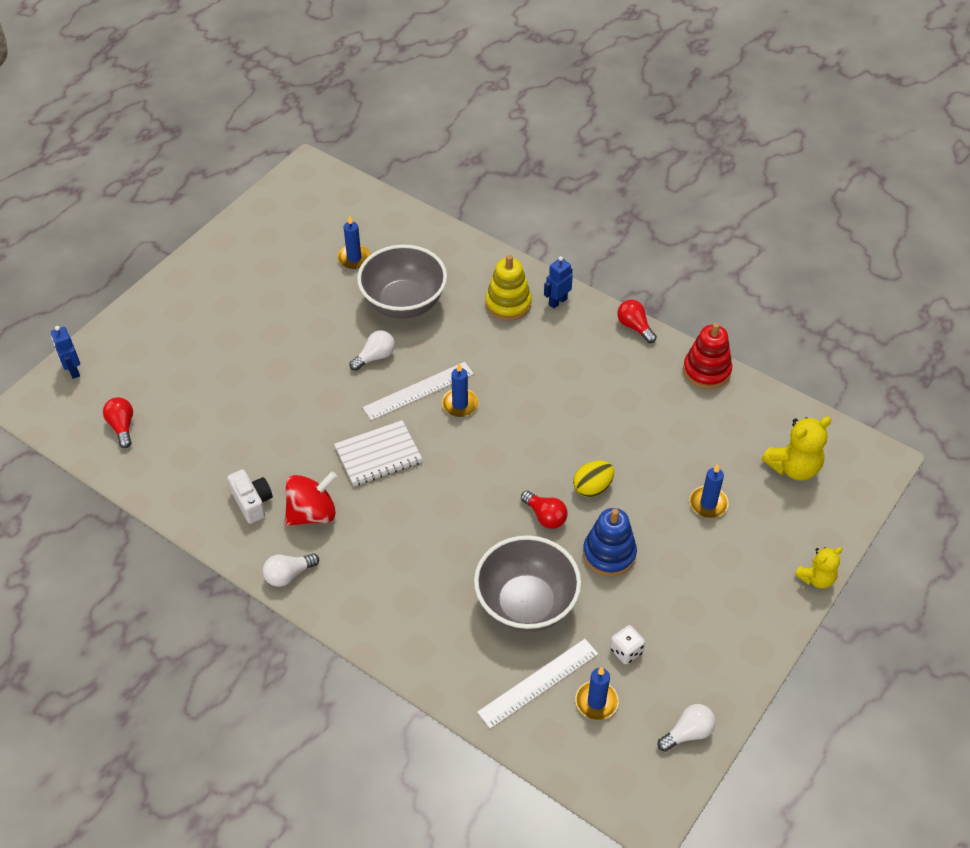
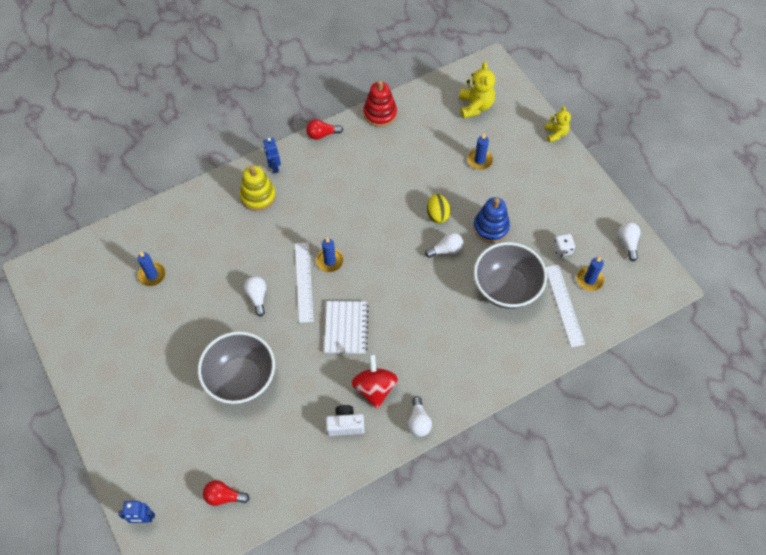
camera: 65 degrees left, 10 degrees up
grey bowl [357,245,447,319] -> grey bowl moved to [198,331,275,404]
red light bulb [521,491,568,529] -> white light bulb [425,232,464,258]

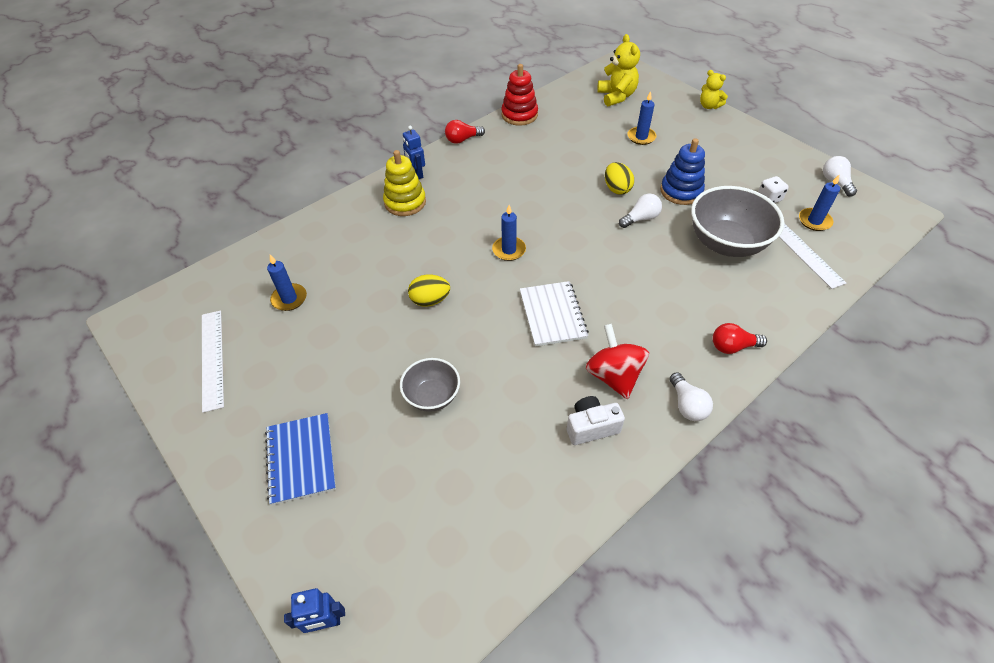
camera: 10 degrees left, 10 degrees down
grey bowl [198,331,275,404] -> grey bowl [400,358,460,412], size x0.57
red light bulb [203,480,250,506] -> red light bulb moved to [713,323,767,354]
white light bulb [244,276,266,317] -> yellow egg [408,275,450,307]
white ruler [295,242,314,323] -> white ruler moved to [202,311,224,413]
yellow teddy bear [545,106,571,142] -> yellow teddy bear turned 150 degrees clockwise [700,70,728,109]
none -> blue notebook [265,413,336,505]

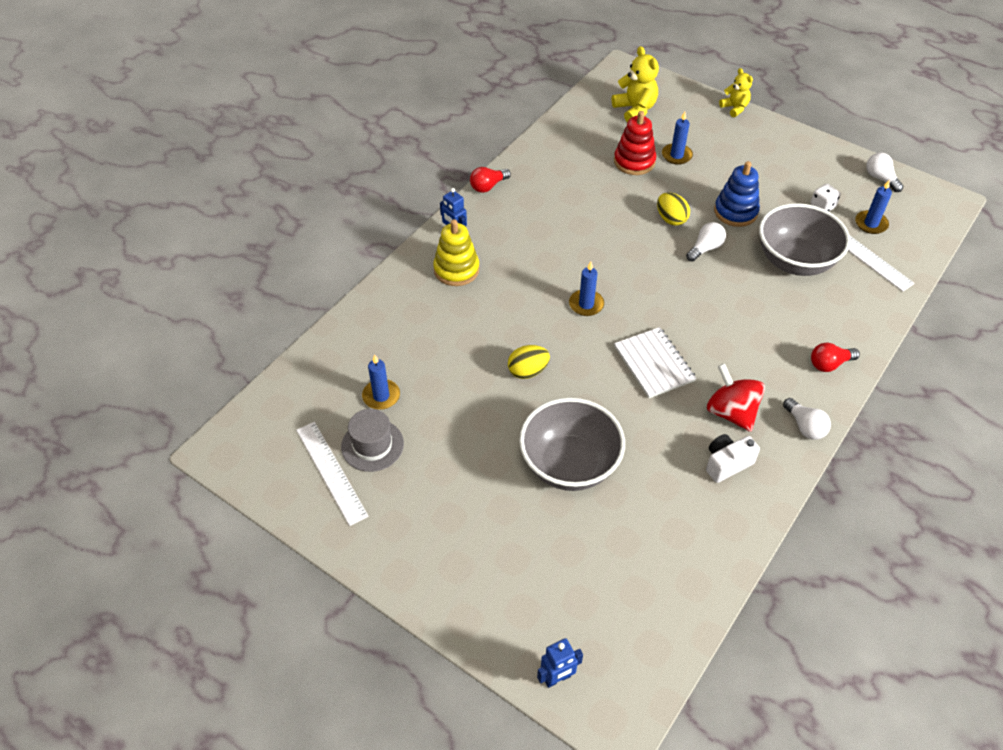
camera: 15 degrees left, 0 degrees up
blue notebook [265,413,336,505] -> none
grey bowl [400,358,460,412] -> grey bowl [519,398,625,491], size x1.76
red stacking toy [501,64,538,126] -> red stacking toy moved to [614,111,656,175]
yellow teddy bear [700,70,728,109] -> yellow teddy bear turned 150 degrees counterclockwise [719,68,753,117]
none -> grey hat [341,409,404,472]

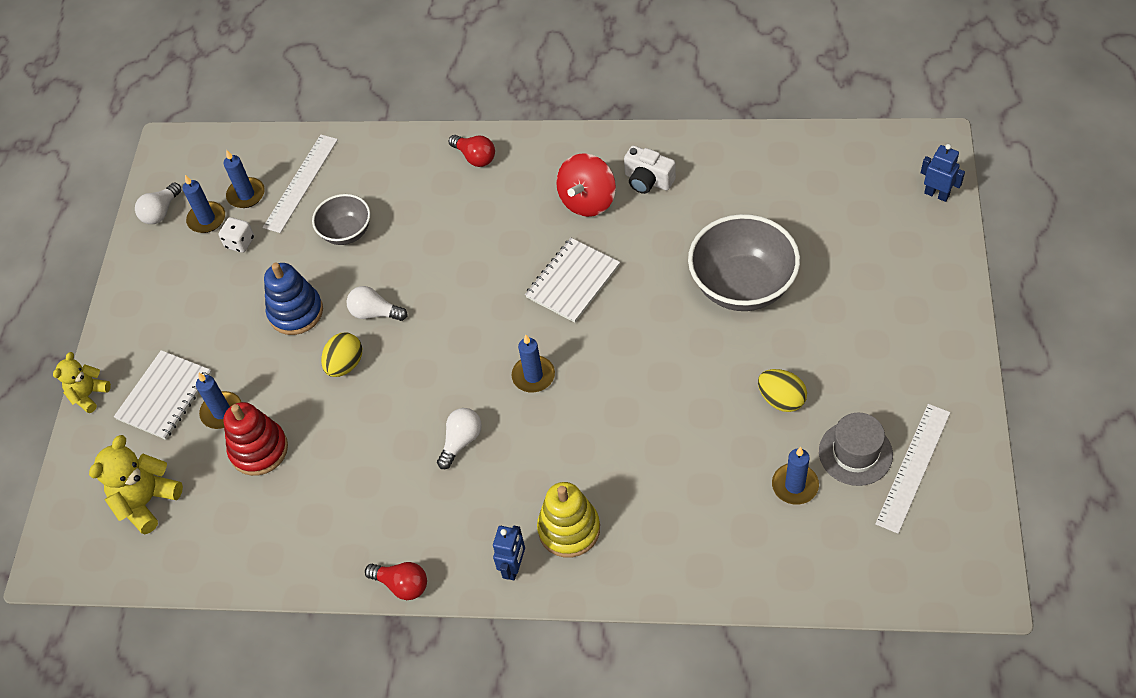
camera: 115 degrees left, 5 degrees up
yellow egg [508,345,550,379] -> yellow egg moved to [758,369,807,412]
grey bowl [759,203,850,276] -> grey bowl [312,194,370,245], size x0.57
white light bulb [783,398,831,440] -> white light bulb moved to [437,408,482,469]
none -> white notebook [114,350,212,440]
none -> blue candle [183,175,225,233]

